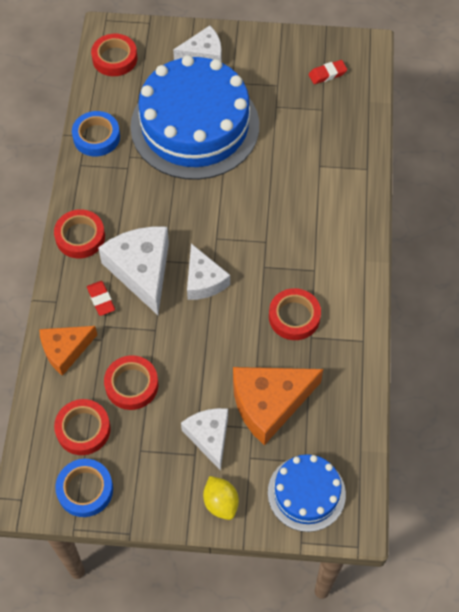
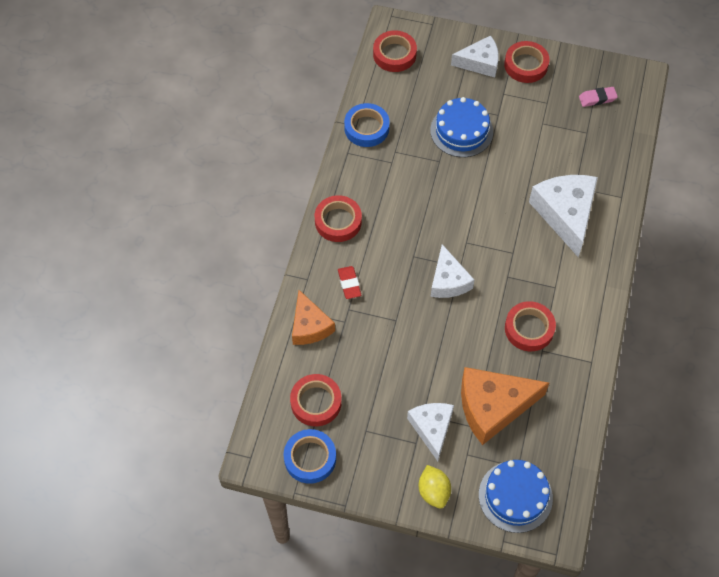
camera: 10 degrees right, 0 degrees up
orange cheese [39,326,97,376] -> orange cheese turned 90 degrees counterclockwise [292,290,335,345]
white cheese [98,227,169,315] -> white cheese moved to [529,175,598,257]
red tape [104,355,158,410] -> red tape moved to [504,41,549,83]
blue cake [131,55,259,180] -> blue cake [430,97,493,157], size x0.51
red eraser [309,60,347,84] -> pink eraser [579,87,618,107]

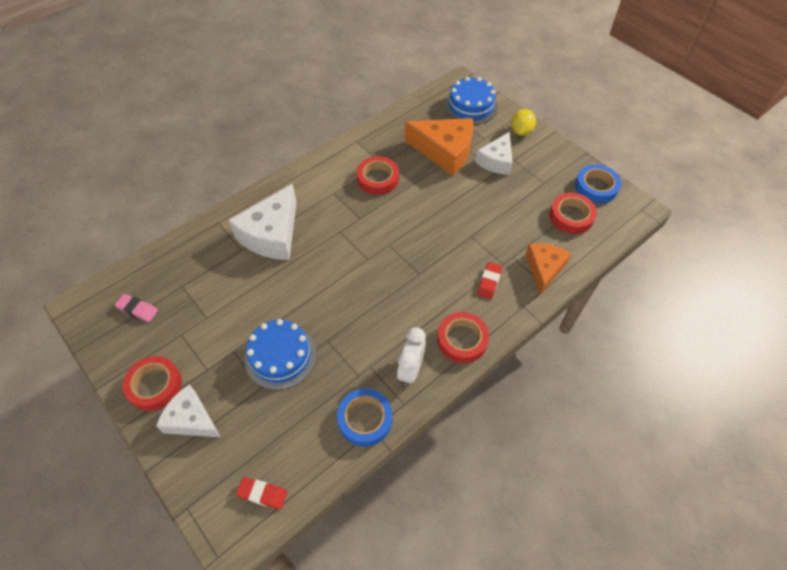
camera: 145 degrees left, 5 degrees down
red tape [373,30,417,72] -> red eraser [236,477,287,510]
white cheese [431,244,474,298] -> none
none -> white clock [397,327,426,386]

